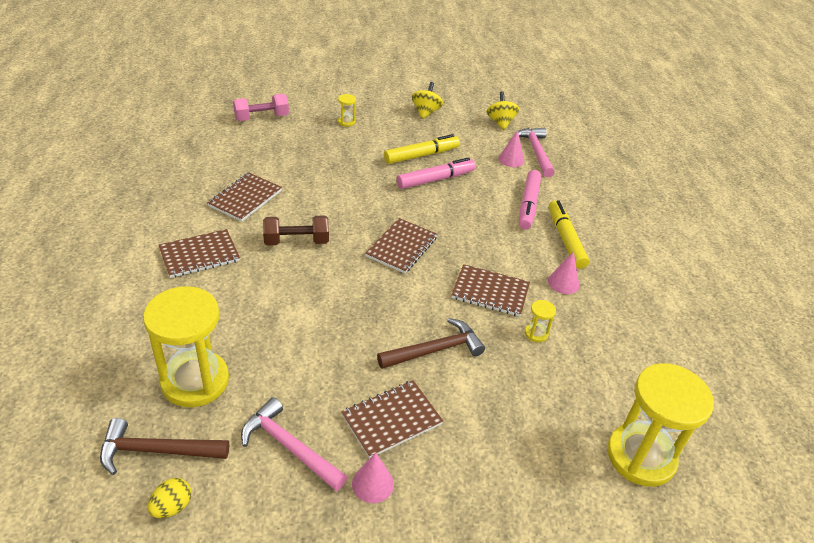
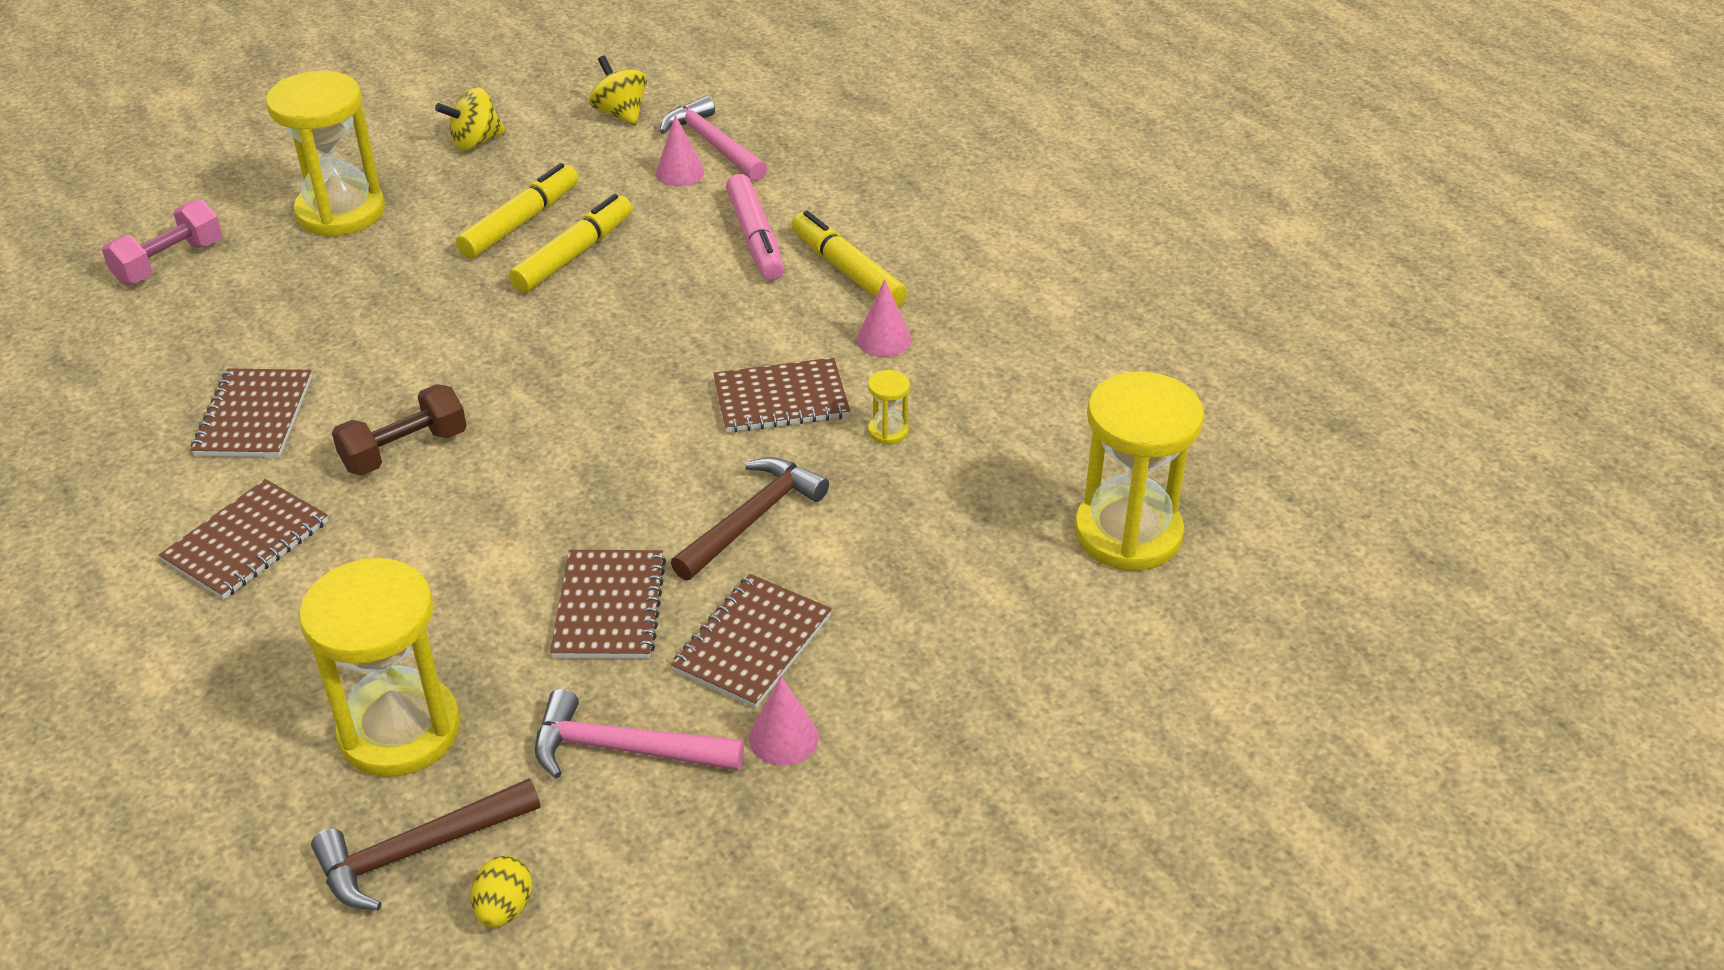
camera: 25 degrees left, 0 degrees up
yellow hourglass [338,94,356,127] -> yellow hourglass [266,71,385,237], size x2.48
brown notebook [365,218,437,273] -> brown notebook moved to [550,550,666,659]
pink marker [397,157,476,189] -> yellow marker [509,194,632,293]
yellow spinning top [412,82,443,119] -> yellow spinning top turned 105 degrees counterclockwise [435,88,506,151]

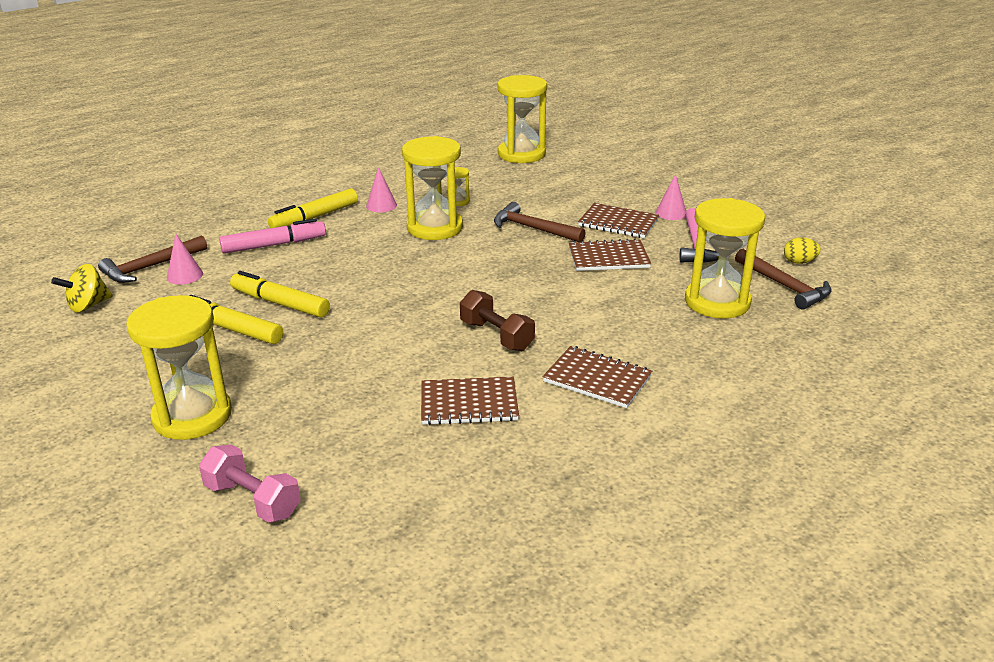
camera: 95 degrees left, 10 degrees down
yellow spinning top [435,88,506,151] -> none
pink hammer [660,96,767,181] -> brown hammer [98,235,207,283]
brown notebook [713,357,850,432] -> yellow hourglass [402,136,463,240]

